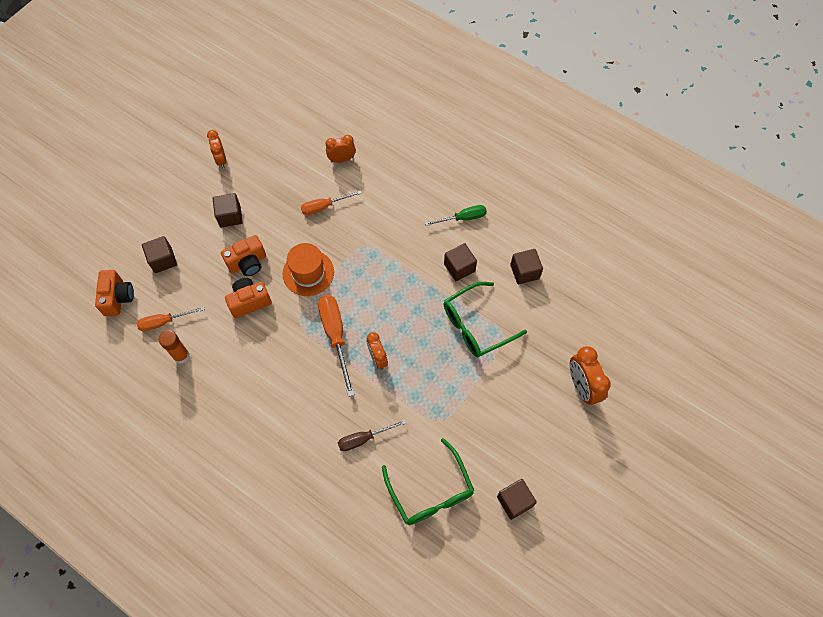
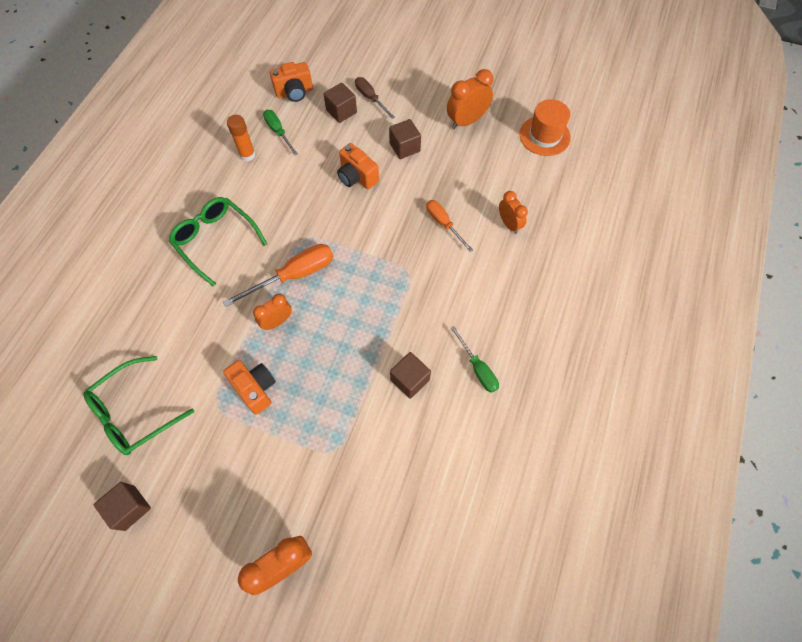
camera: 75 degrees right, 0 degrees up
orange screwdriver [137,306,205,331] -> green screwdriver [263,110,298,156]
orange clock [207,130,227,168] -> orange clock [447,69,493,129], size x1.53
orange camera [225,278,272,318] -> orange camera moved to [223,360,276,414]
orange hat [283,243,334,296] -> orange hat moved to [519,99,571,156]
brown screwdriver [338,420,406,451] -> brown screwdriver moved to [355,77,395,119]
green glasses [444,282,527,357] -> green glasses moved to [169,197,267,286]
brown cube [510,249,543,284] -> none

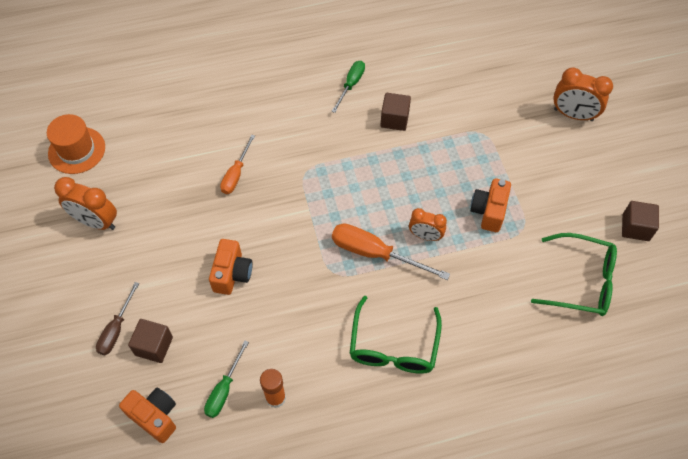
camera: 125 degrees left, 5 degrees down
brown cube [389,119,421,159] -> none
orange clock [499,191,528,234] -> none

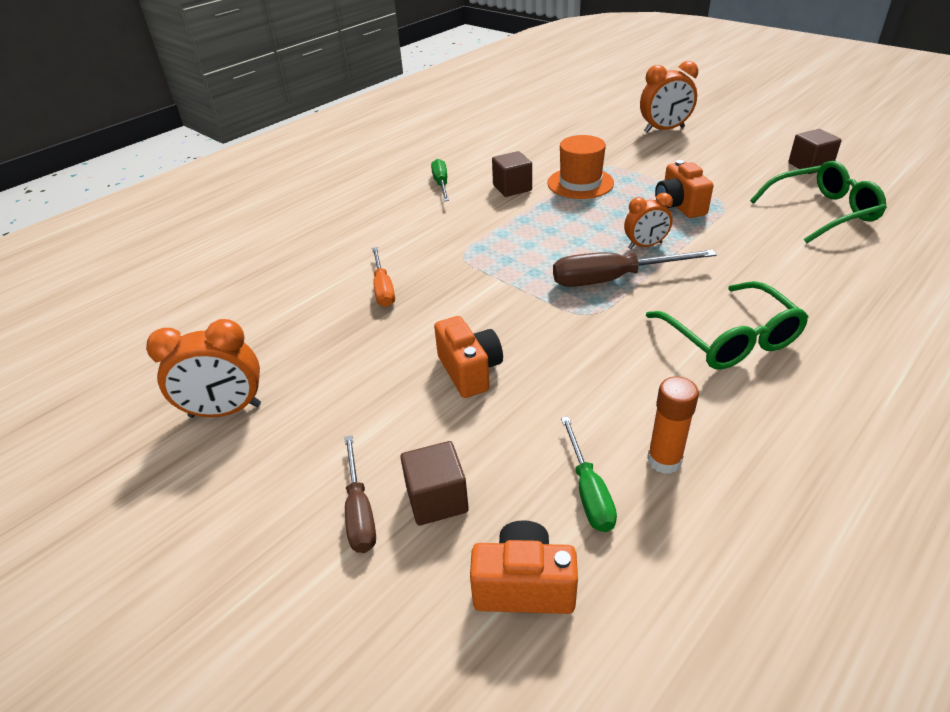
camera: 30 degrees left, 20 degrees down
orange hat [47,114,105,174] -> orange hat moved to [547,135,614,199]
orange screwdriver [332,223,450,280] -> brown screwdriver [553,249,717,287]

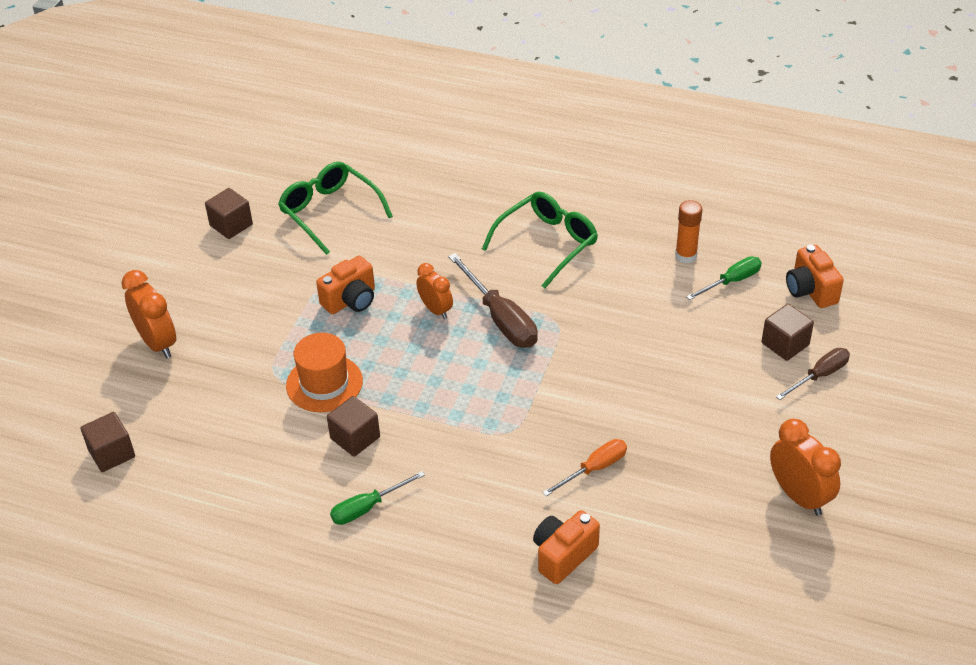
camera: 115 degrees left, 5 degrees up
orange camera [434,316,503,398] -> orange camera moved to [533,510,600,584]
none -> brown cube [81,412,135,472]

